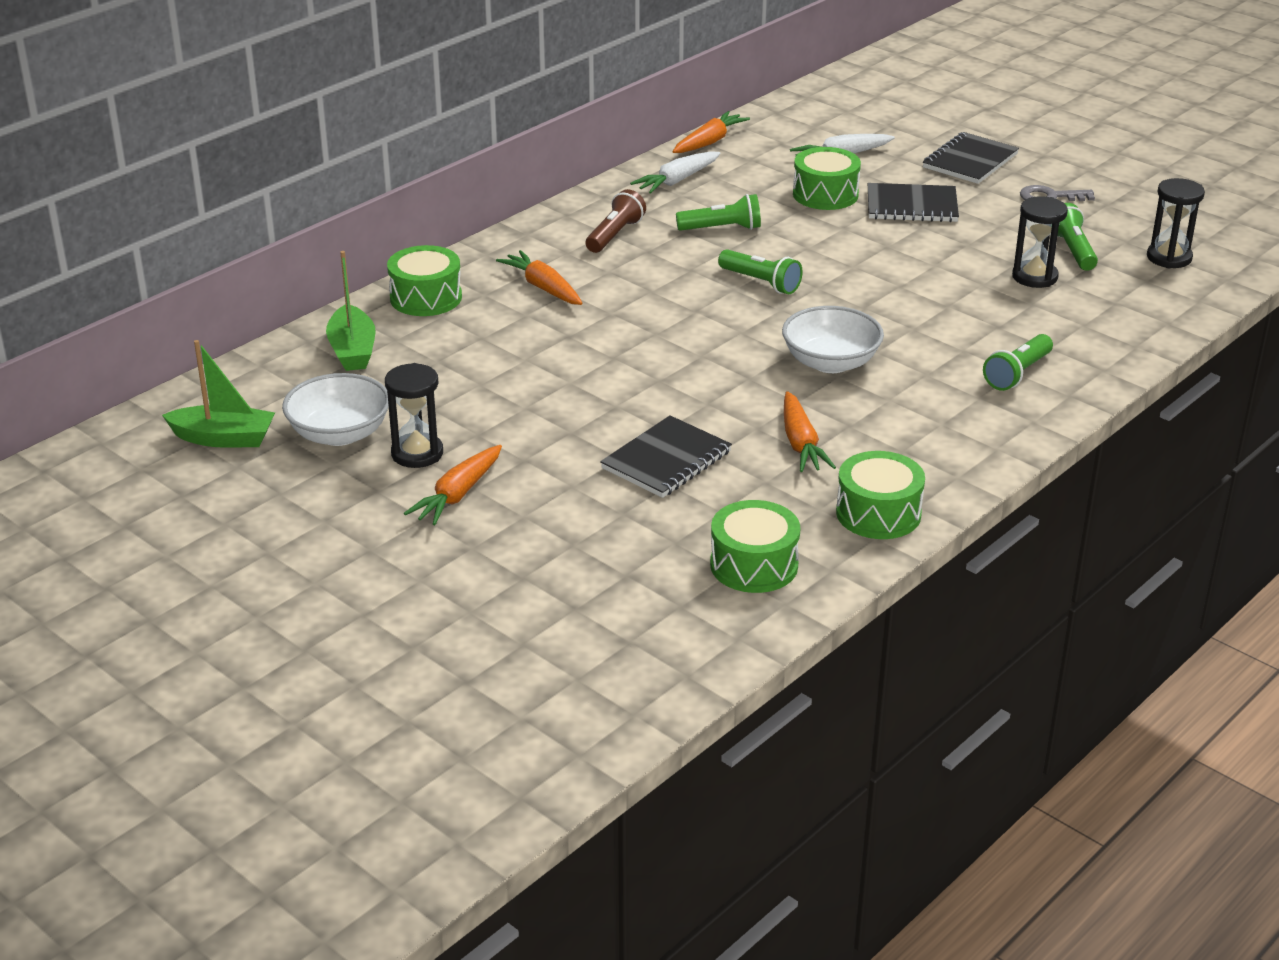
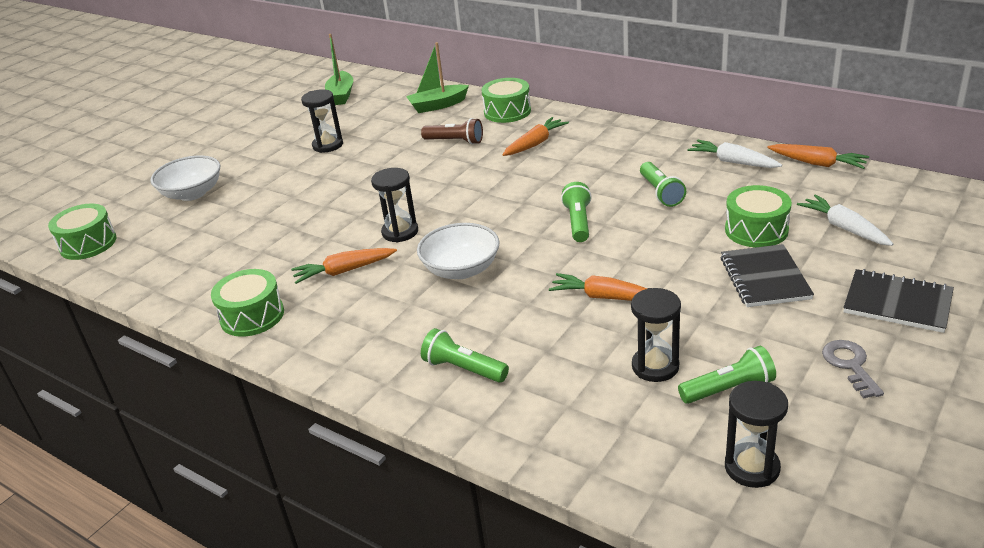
camera: 85 degrees right, 0 degrees up
white bowl [282,373,389,446] -> white bowl moved to [150,155,220,201]
orange carrot [404,445,502,525] -> orange carrot moved to [549,273,647,301]
brown flashlight [586,189,646,253] -> brown flashlight moved to [421,118,483,145]
black notebook [600,415,732,498] -> none
green drum [710,500,800,593] -> green drum moved to [48,204,116,260]
green flashlight [718,249,803,294] -> green flashlight turned 150 degrees clockwise [561,182,592,242]
none -> black hourglass [371,168,418,243]

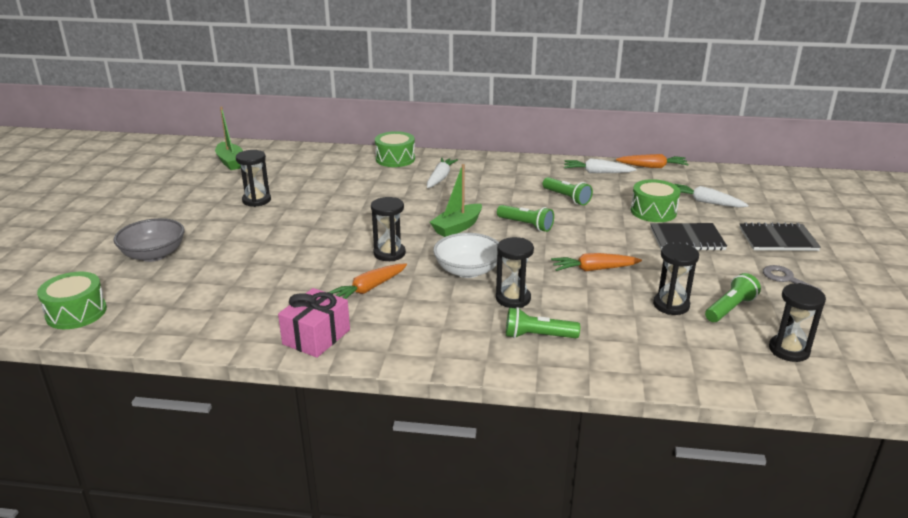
camera: 30 degrees left, 5 degrees down
white bowl [150,155,220,201] -> grey bowl [114,218,184,262]
green drum [211,269,284,337] -> pink gift [278,288,350,358]
green boat [406,42,469,113] -> green boat moved to [430,164,482,237]
brown flashlight [421,118,483,145] -> none
orange carrot [502,117,569,156] -> white carrot [427,158,458,188]
green flashlight [561,182,592,242] -> green flashlight turned 150 degrees clockwise [497,205,554,232]
black notebook [721,244,814,307] -> black notebook turned 60 degrees counterclockwise [650,223,727,251]
none -> black hourglass [496,237,534,308]

